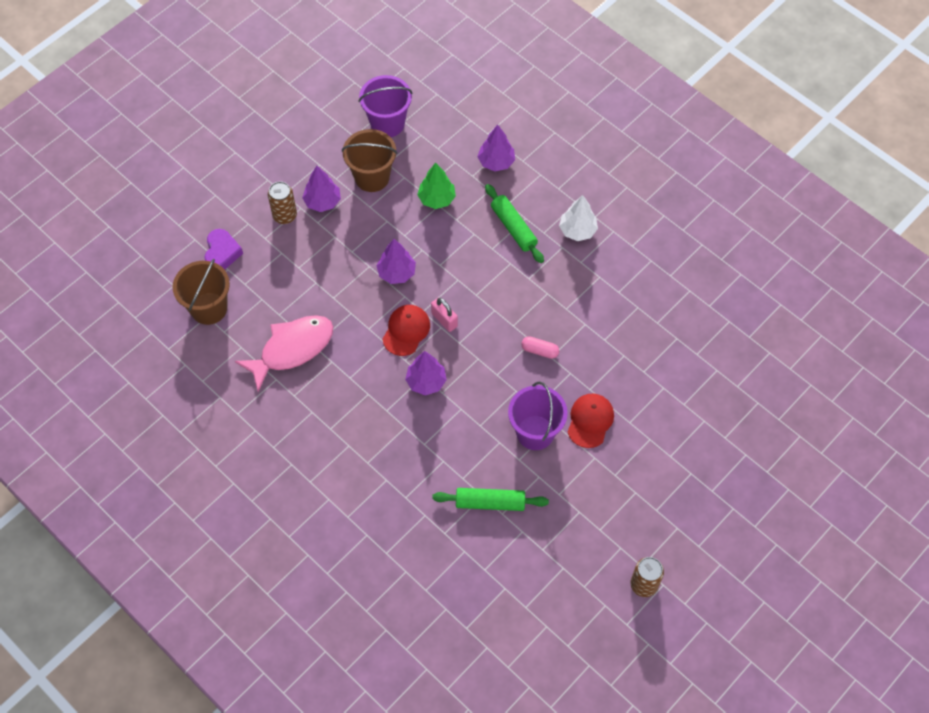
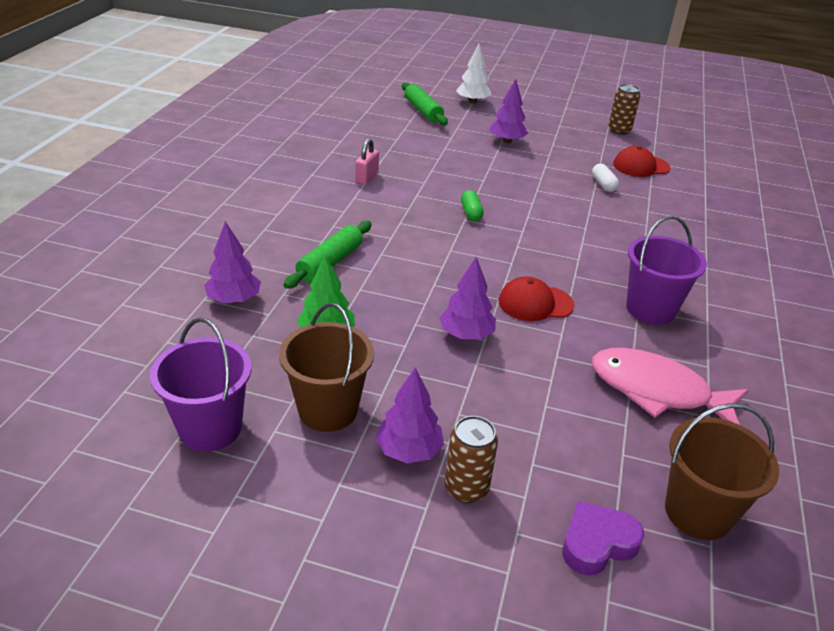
camera: 120 degrees left, 25 degrees down
purple tree [405,351,447,396] -> purple tree moved to [489,79,528,143]
pink padlock [431,298,458,332] -> pink padlock moved to [355,139,379,185]
green rolling pin [432,488,549,511] -> green rolling pin moved to [402,82,448,125]
purple bucket [508,382,568,450] -> purple bucket moved to [626,215,707,325]
pink capsule [521,336,559,359] -> green capsule [461,190,484,221]
white tree [559,195,598,241] -> white tree moved to [456,44,492,104]
red cap [568,393,614,448] -> red cap moved to [613,146,670,177]
none -> white capsule [592,164,619,192]

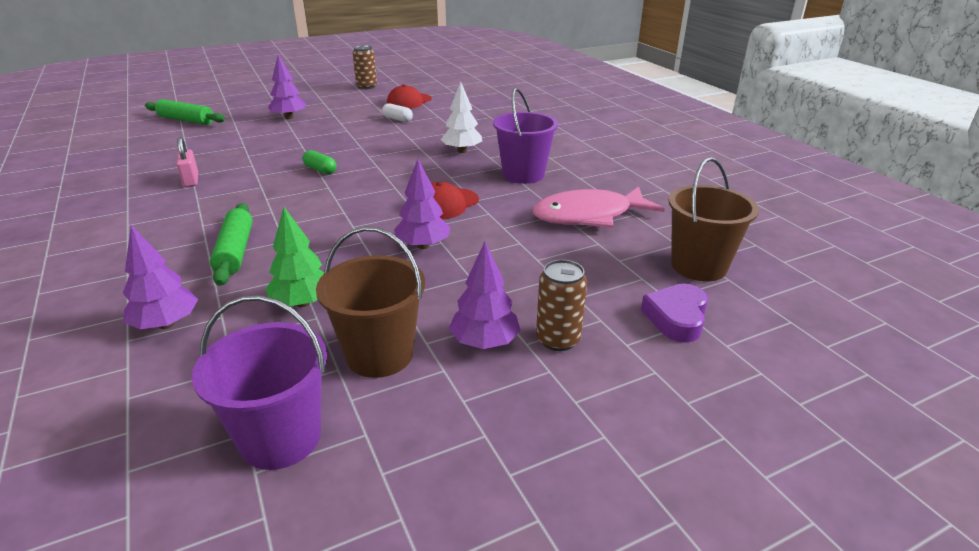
camera: 40 degrees left, 5 degrees down
white tree [456,44,492,104] -> white tree moved to [441,82,482,153]

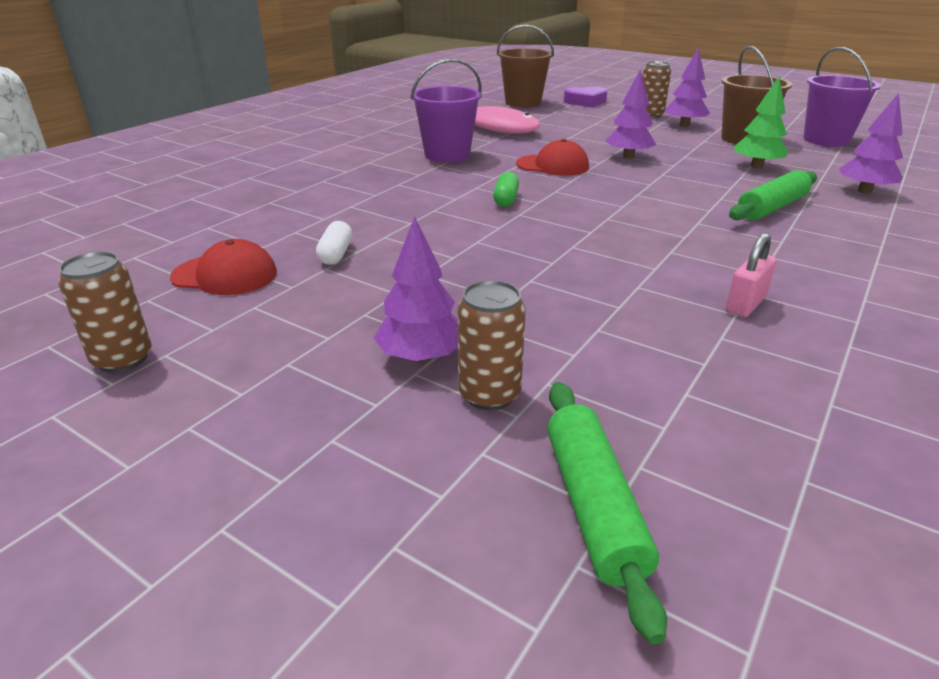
camera: 120 degrees left, 0 degrees up
green capsule [302,150,337,174] -> green capsule moved to [493,172,519,207]
white tree [441,82,482,153] -> none
none -> brown can [457,280,526,411]

